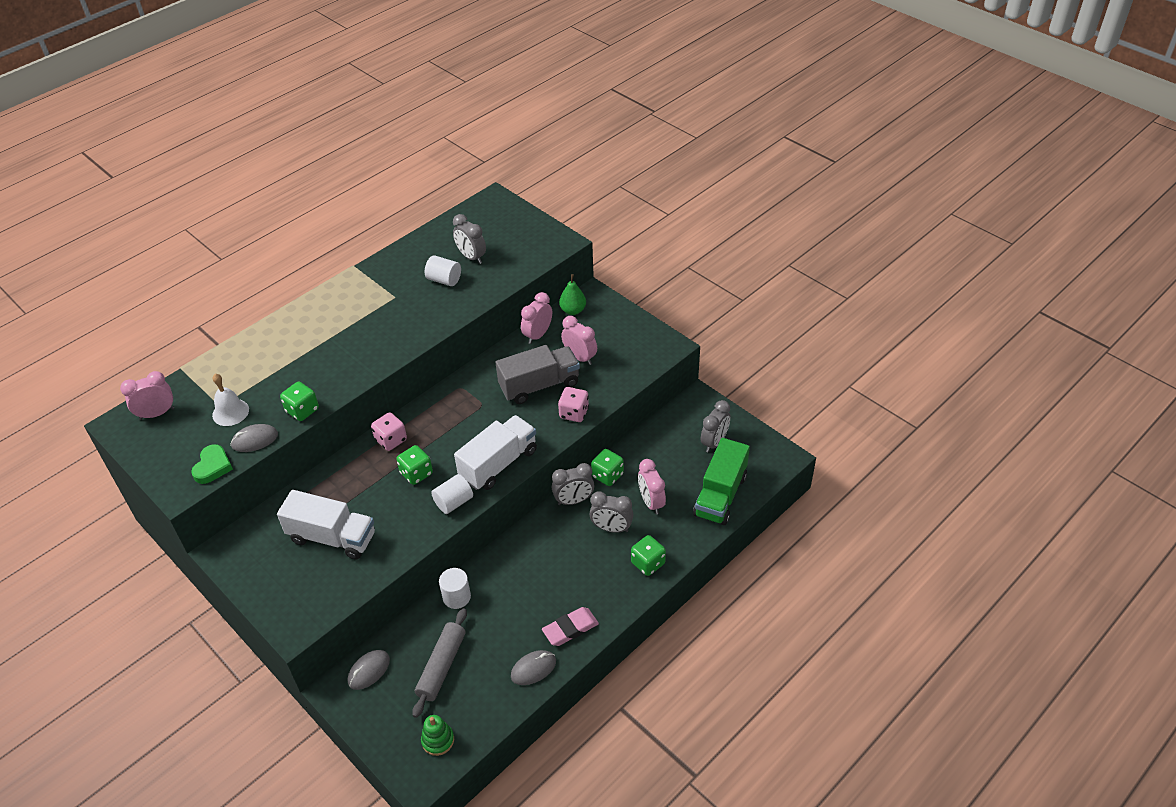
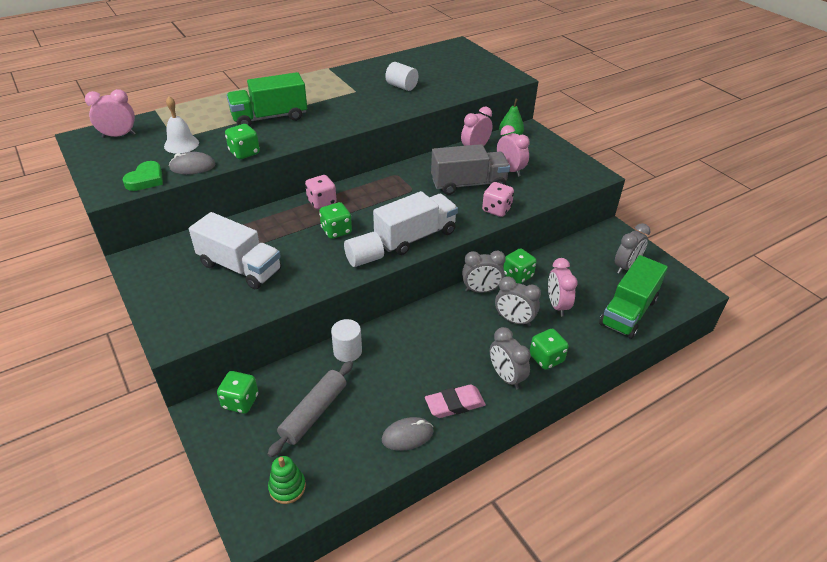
camera: 10 degrees right, 5 degrees down
grey mouse [348,650,390,690] -> green dice [217,371,258,414]
grey clock [453,214,486,264] -> grey clock moved to [490,327,531,389]
none -> green truck [226,72,307,126]

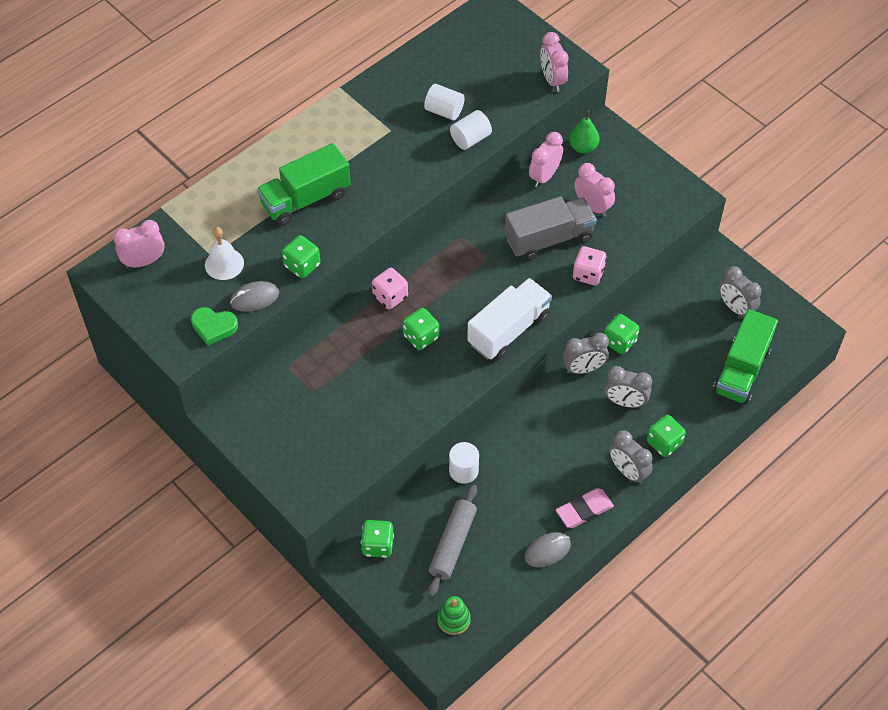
camera: 10 degrees left, 15 degrees up
green heart [123,161,163,191] -> green heart turned 90 degrees clockwise [191,307,238,346]
white truck [189,212,281,289] -> none
white cylinder [344,232,384,267] -> white cylinder moved to [450,110,492,150]
pink clock [548,258,578,316] -> pink clock moved to [540,32,568,92]
grey clock [615,223,650,274] -> grey clock turned 105 degrees clockwise [719,266,761,316]

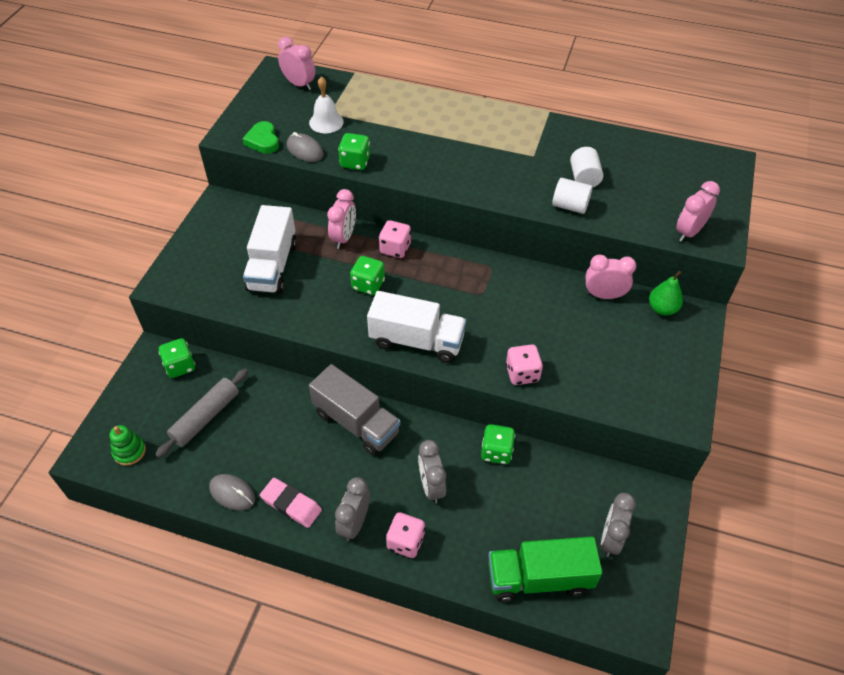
camera: 60 degrees right, 5 degrees down
green truck [257,143,351,226] -> none
grey rolling pin [428,484,477,596] -> grey rolling pin turned 45 degrees counterclockwise [155,369,248,458]
white cylinder [449,442,479,484] -> none
grey truck [505,196,597,261] -> grey truck moved to [309,364,401,456]
grey clock [563,333,609,374] -> none
pink clock [575,163,615,217] -> pink clock moved to [327,189,356,249]
green dice [647,415,686,457] -> pink dice [386,512,425,558]
none -> white truck [243,205,297,294]

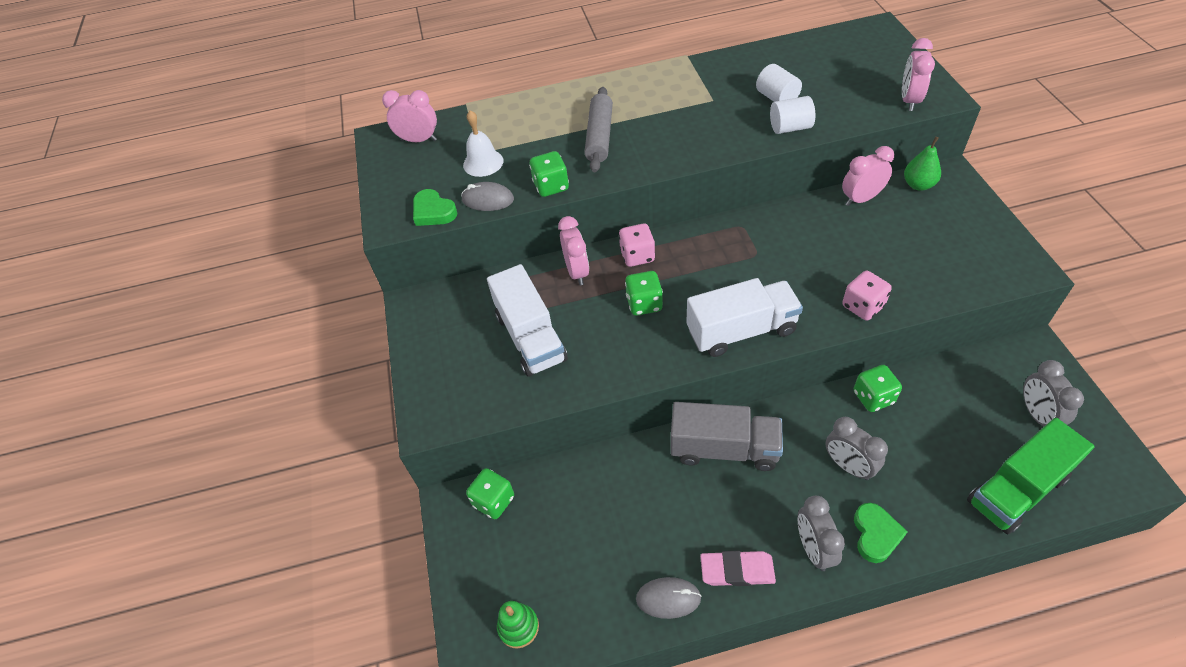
camera: 25 degrees left, 0 degrees up
grey rolling pin [155,369,248,458] -> grey rolling pin moved to [584,87,613,172]
pink dice [386,512,425,558] -> green heart [854,503,908,563]

